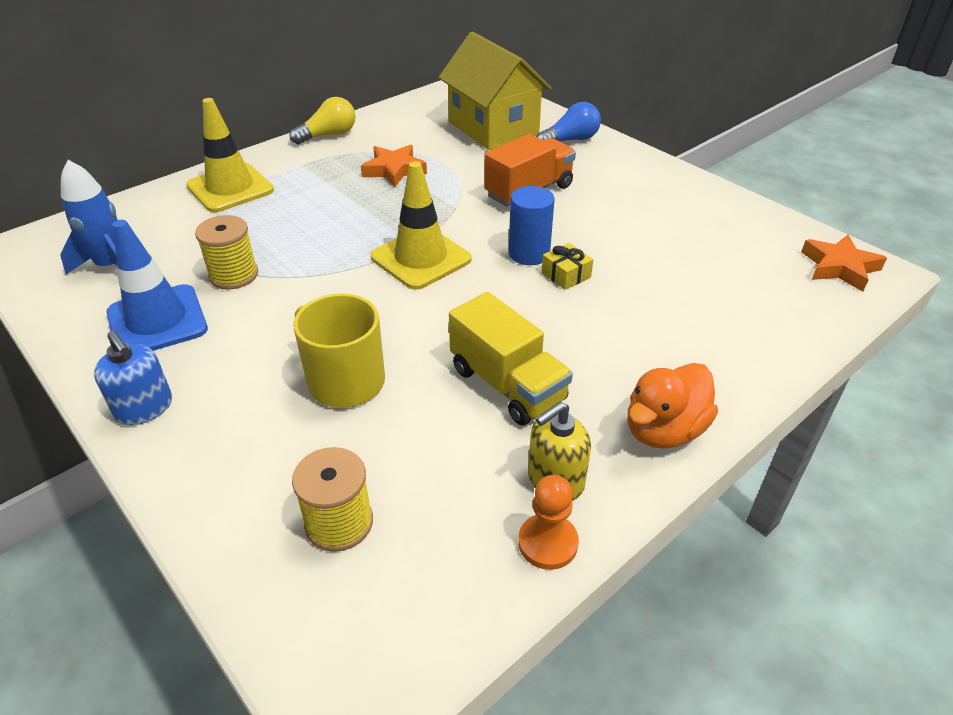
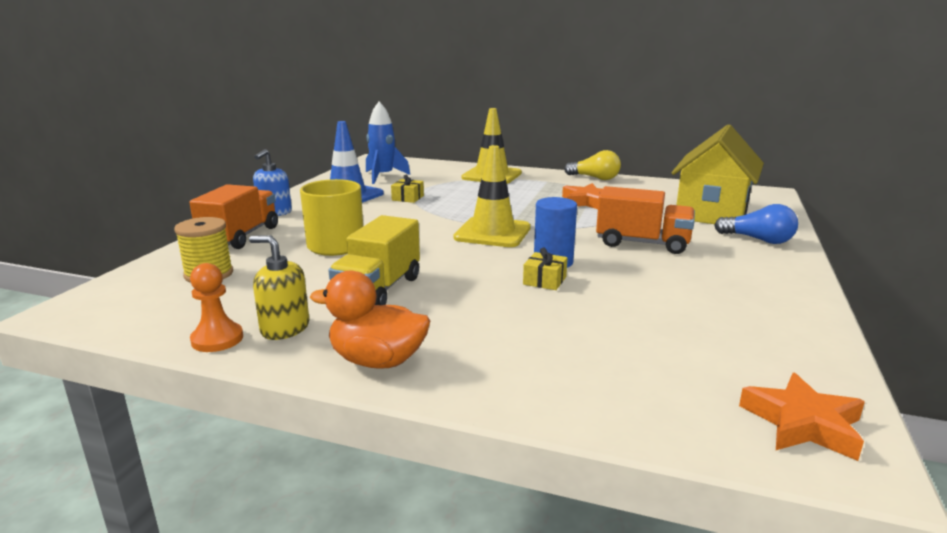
camera: 60 degrees right, 20 degrees down
yellow spool [195,215,258,289] -> yellow gift [391,175,424,203]
none -> orange truck [189,184,278,249]

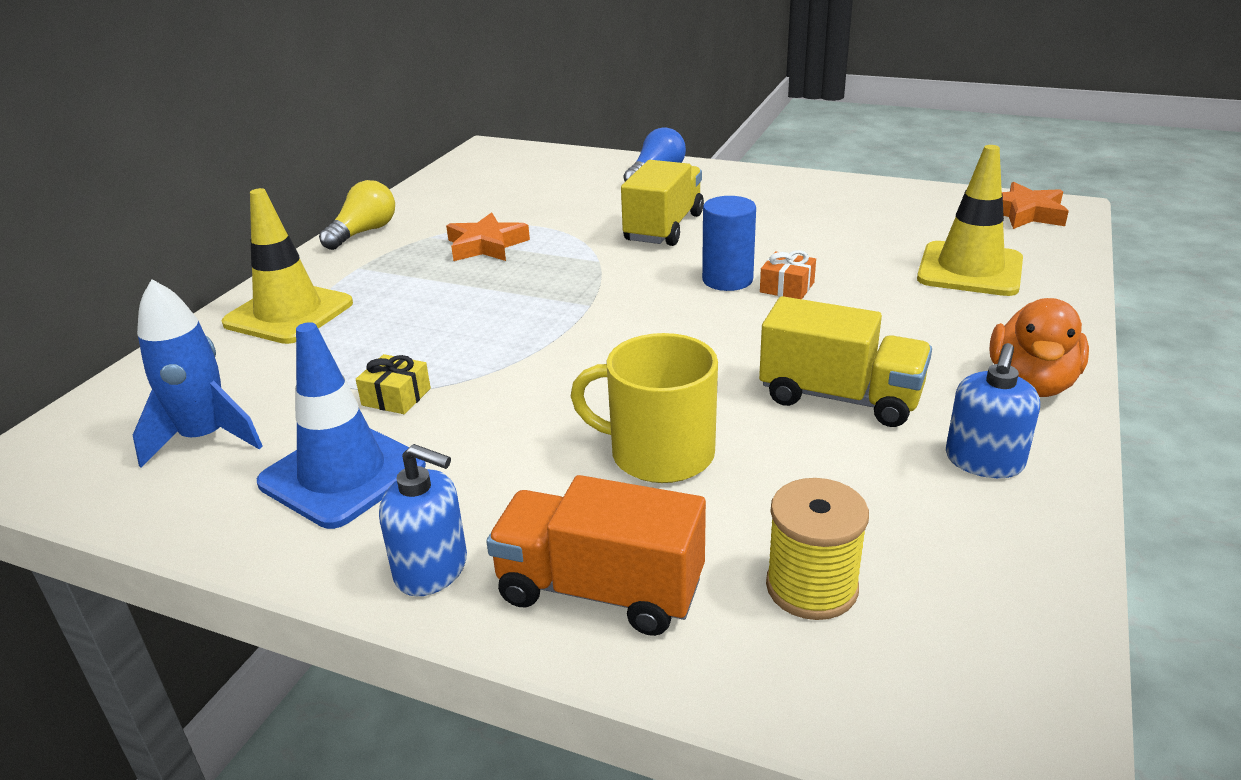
camera: 85 degrees left, 10 degrees up
orange pawn [190,263,243,352] -> none
yellow soap dispenser [249,235,309,340] -> blue soap dispenser [946,343,1040,478]
yellow traffic cone [454,145,531,247] -> yellow traffic cone moved to [917,145,1023,296]
yellow gift [523,248,567,290] -> orange gift [760,250,816,299]
orange truck [596,186,695,254] -> yellow truck [621,160,704,246]
yellow house [672,125,764,224] -> none

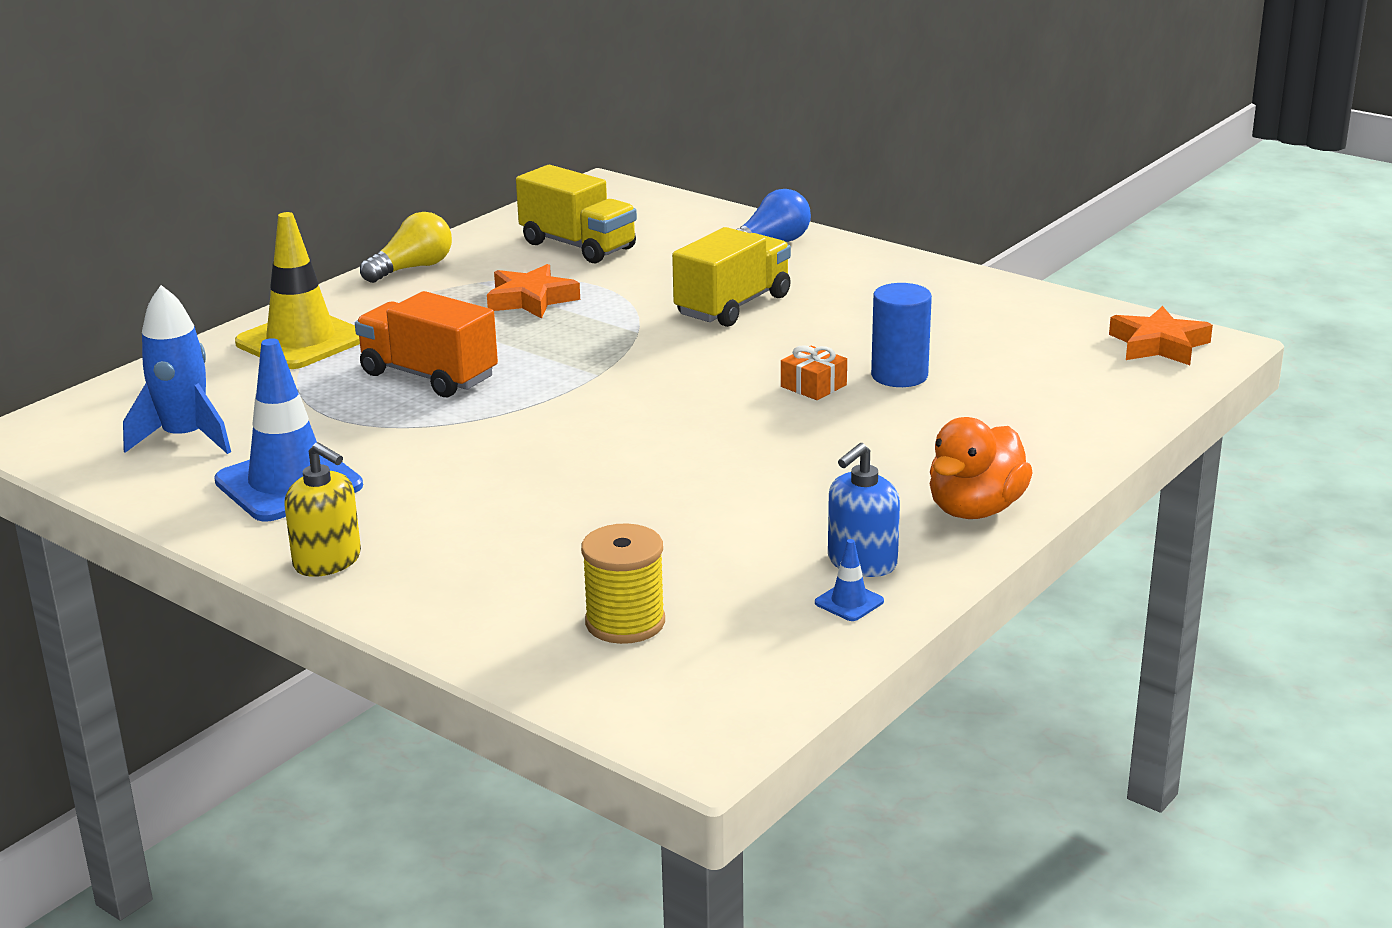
camera: 15 degrees right, 5 degrees down
yellow gift [356,354,431,414] -> none
blue soap dispenser [379,444,467,596] -> yellow soap dispenser [284,442,361,577]
orange truck [486,475,706,636] -> orange truck moved to [355,291,498,397]
yellow mug [571,333,718,483] -> none
blue cylinder [702,196,756,291] -> blue cylinder moved to [871,283,932,387]
yellow truck [759,296,932,427] -> yellow truck moved to [516,165,637,263]
yellow traffic cone [917,145,1023,296] -> none
none -> blue traffic cone [815,539,884,621]

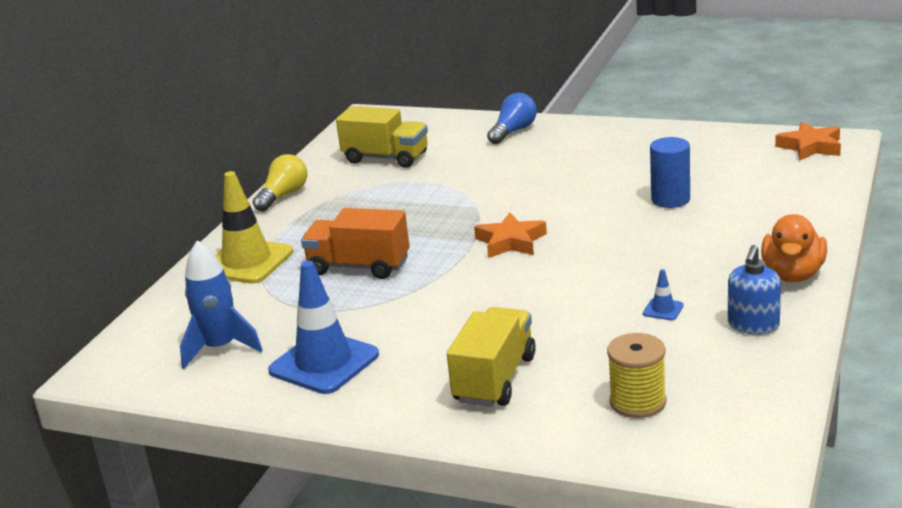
camera: 15 degrees left, 0 degrees up
yellow soap dispenser [284,442,361,577] -> none
orange star [487,264,580,319] -> orange star moved to [474,213,547,258]
yellow truck [672,227,791,327] -> yellow truck moved to [447,307,536,407]
orange gift [781,345,847,400] -> none
blue traffic cone [815,539,884,621] -> blue traffic cone moved to [643,269,684,320]

